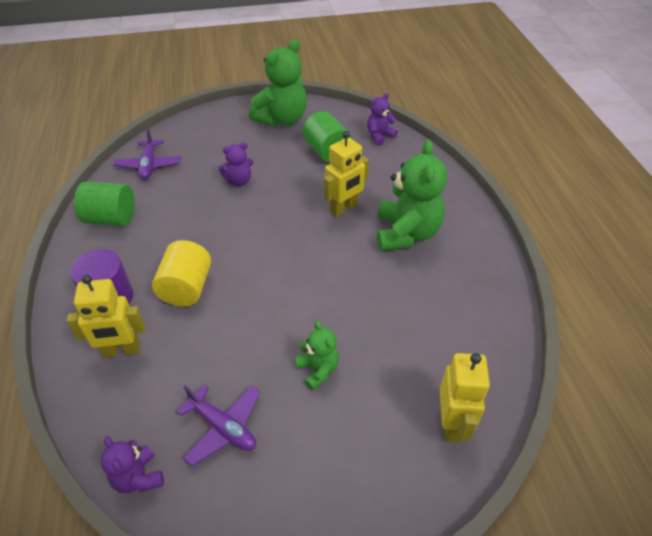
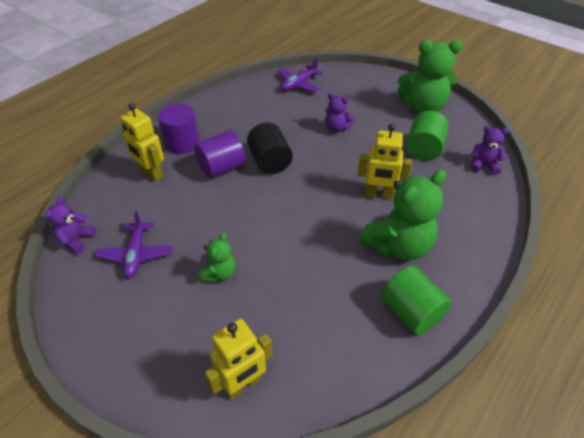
camera: 50 degrees right, 0 degrees up
green cylinder [74,181,135,226] -> green cylinder moved to [381,266,452,335]
yellow cylinder [152,240,211,306] -> purple cylinder [194,130,246,178]
none -> black cylinder [247,123,293,174]

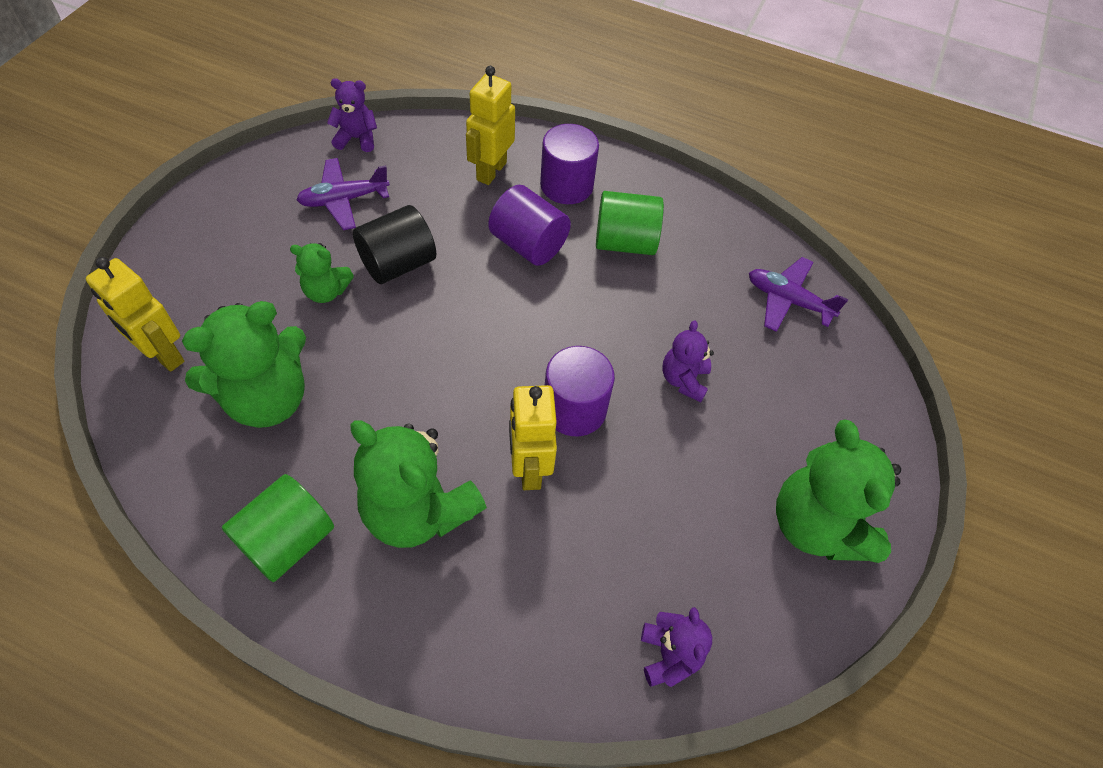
camera: 70 degrees right, 10 degrees up
black cylinder [247,123,293,174] -> black cylinder moved to [353,205,437,284]
green cylinder [406,110,449,161] -> green cylinder moved to [596,191,664,255]
none -> green teddy bear [182,301,306,428]
none -> purple cylinder [545,346,615,436]

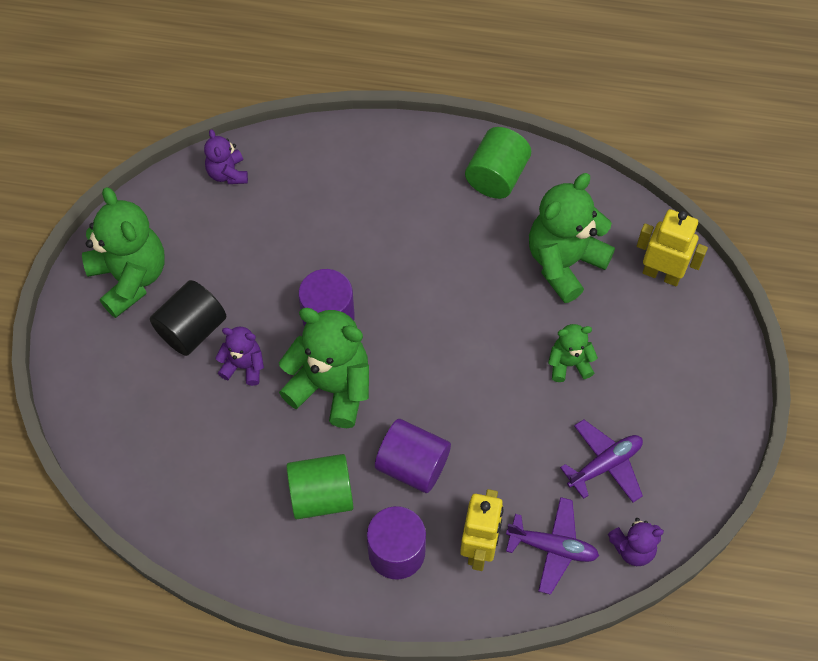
camera: 170 degrees right, 5 degrees up
green teddy bear [350,420,487,548] -> green teddy bear moved to [279,308,369,428]
black cylinder [353,205,437,284] -> black cylinder moved to [150,280,226,356]
yellow robot [509,385,557,490] -> none
purple teddy bear [662,320,714,402] -> purple teddy bear turned 75 degrees counterclockwise [215,327,264,386]
purple plane [749,257,848,332] -> purple plane moved to [506,497,599,595]

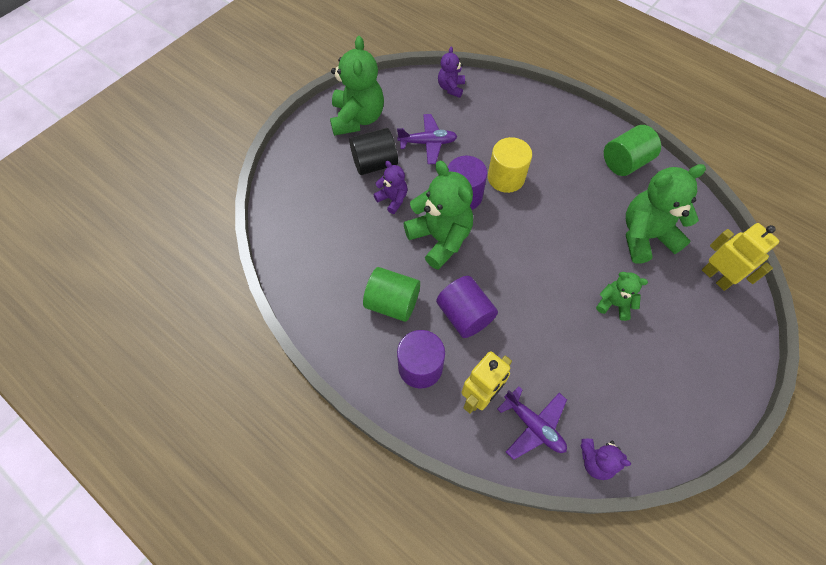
camera: 30 degrees right, 0 degrees up
purple plane [560,419,643,502] -> purple plane moved to [397,114,457,164]
none -> yellow cylinder [488,137,532,193]

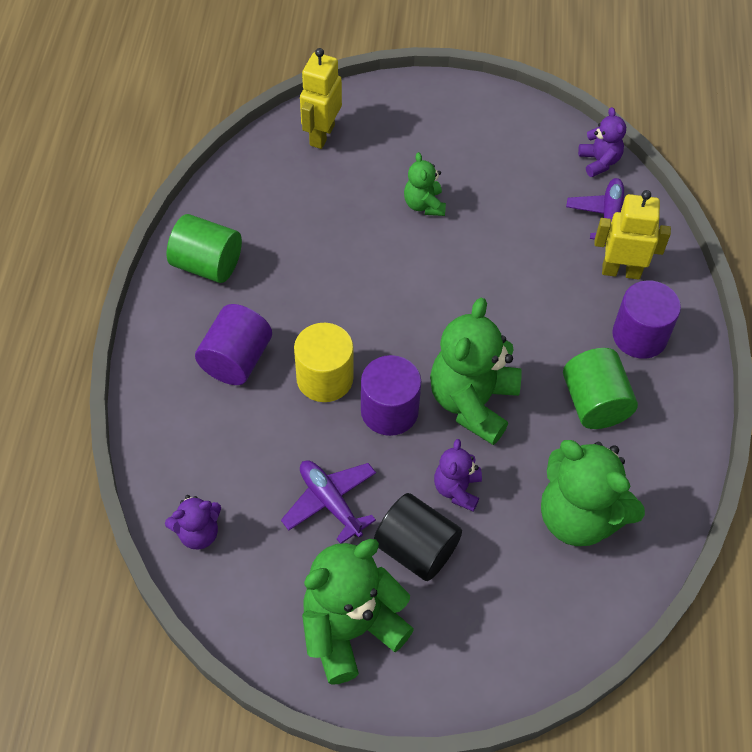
camera: 125 degrees left, 5 degrees down
purple cylinder [436,276,498,338] -> purple cylinder moved to [195,304,272,385]
green teddy bear [626,164,706,264] -> green teddy bear moved to [541,440,645,546]

